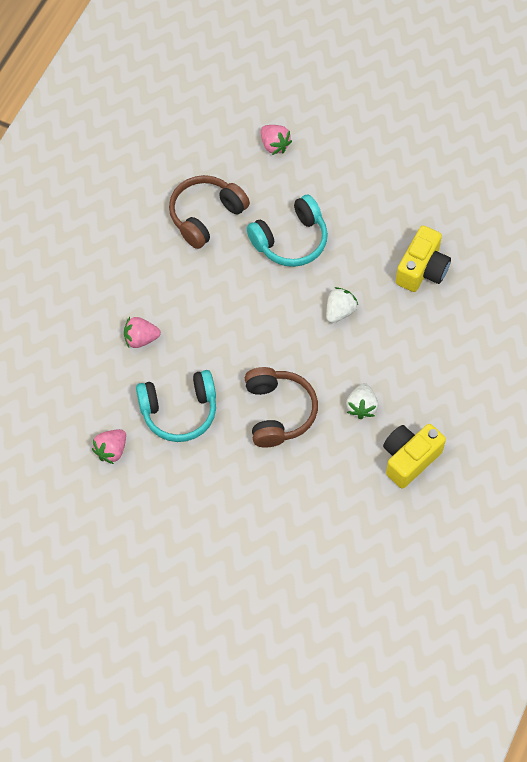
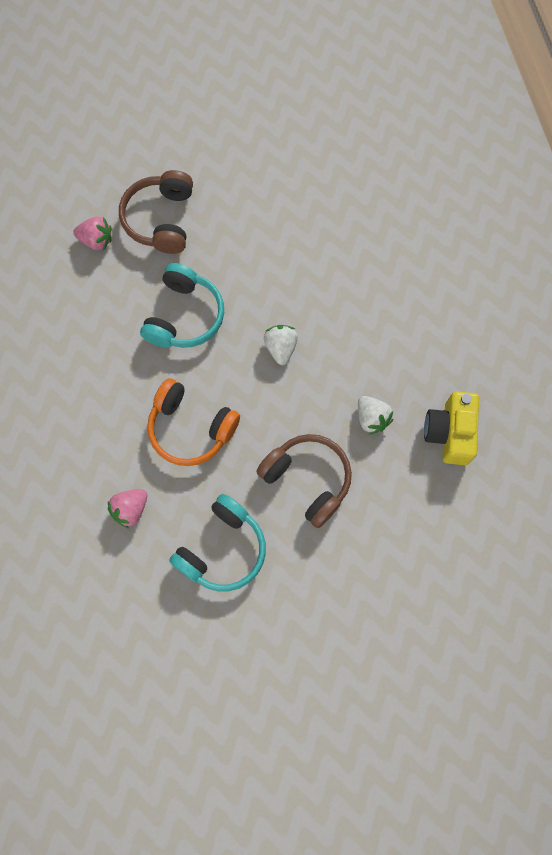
camera: 40 degrees left, 10 degrees up
pink strawberry [92,429,126,464] -> none
brown headphones [169,175,250,249] -> brown headphones moved to [119,170,193,254]
yellow camera [396,226,451,292] -> none
none -> orange headphones [147,378,240,466]

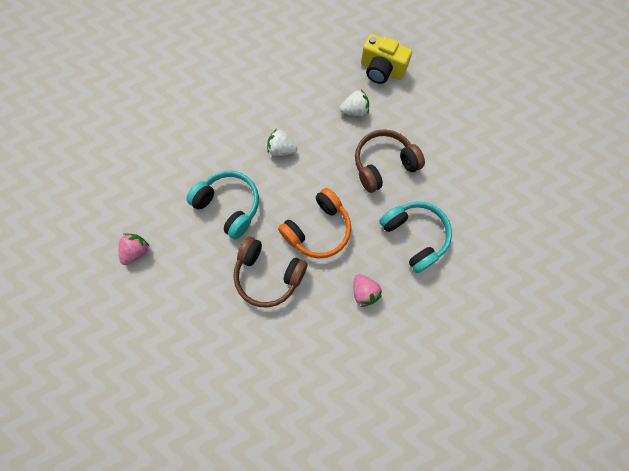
camera: 70 degrees left, 0 degrees up
brown headphones [119,170,193,254] -> brown headphones moved to [233,237,308,307]

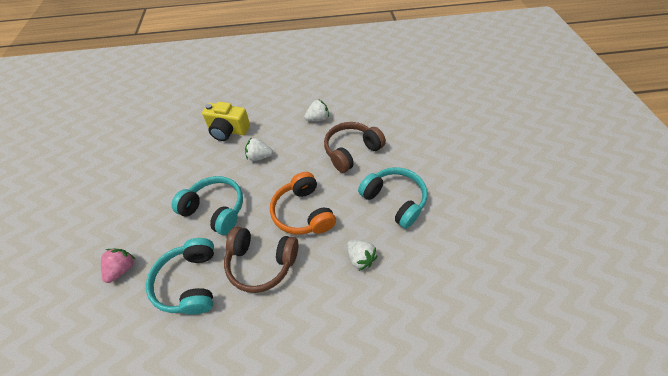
camera: 10 degrees left, 20 degrees down
orange headphones [278,188,351,259] -> orange headphones turned 120 degrees clockwise [270,172,336,235]
pink strawberry [354,274,382,307] -> white strawberry [347,240,378,271]
yellow camera [361,34,412,84] -> yellow camera moved to [202,102,250,141]
none -> turquoise headphones [146,238,214,315]

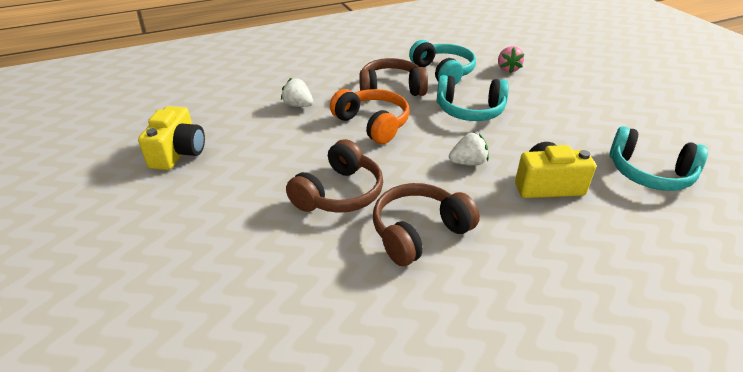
camera: 160 degrees right, 15 degrees down
white strawberry [304,99,329,121] -> brown headphones [373,183,480,266]
turquoise headphones [358,167,428,229] -> turquoise headphones moved to [610,126,708,191]
none -> yellow camera [138,106,205,170]

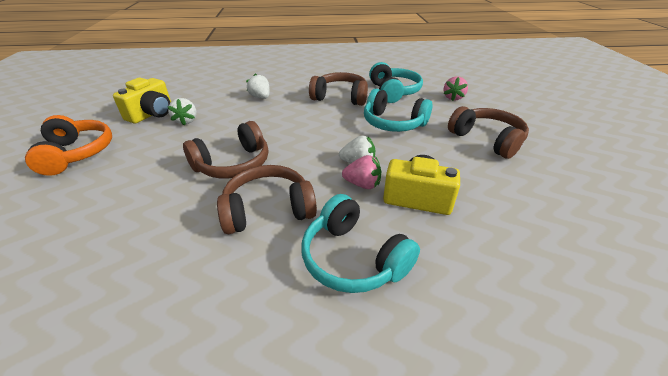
camera: 20 degrees right, 0 degrees up
orange headphones [330,89,410,144] -> orange headphones moved to [25,115,112,176]
turquoise headphones [610,126,708,191] -> turquoise headphones moved to [301,194,420,293]
none -> white strawberry [167,98,197,126]
none -> pink strawberry [342,155,381,189]
none -> brown headphones [448,106,529,159]

